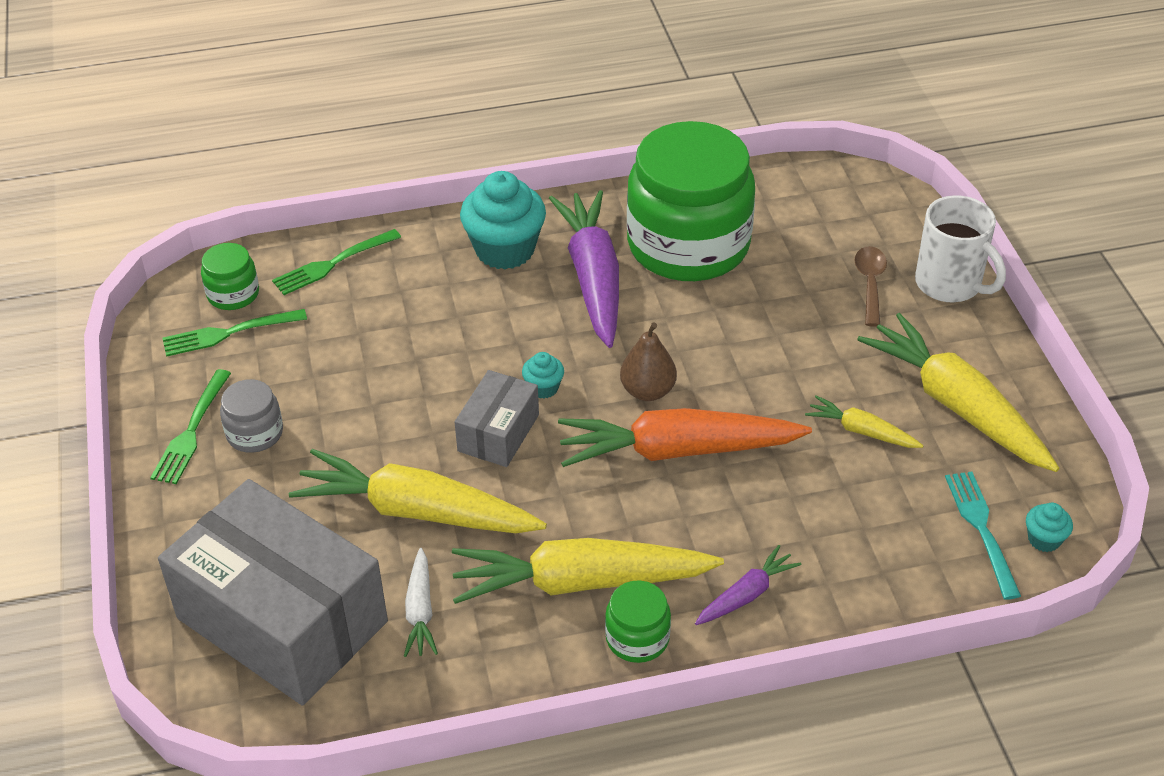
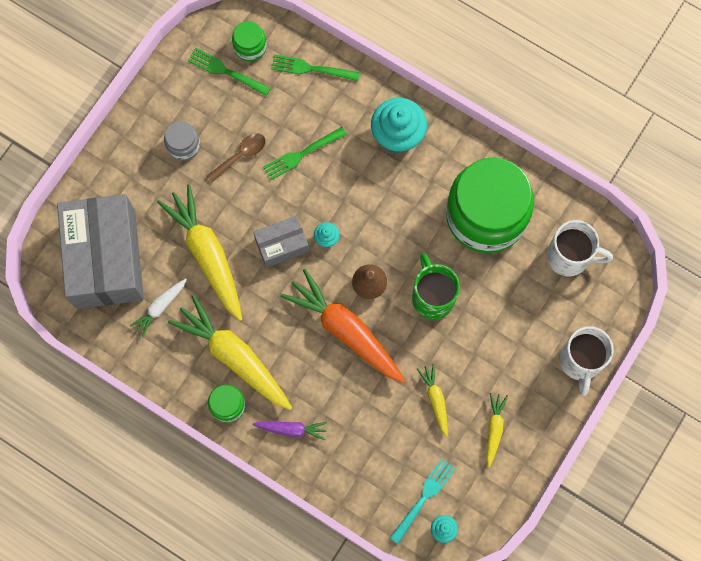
camera: 45 degrees right, 30 degrees up
green fork [150,369,231,484] -> green fork moved to [263,127,347,180]
purple carrot [549,190,619,348] -> none
brown spoon [854,246,887,327] -> brown spoon moved to [207,133,266,183]
yellow carrot [857,313,1059,472] -> yellow carrot [486,393,508,467], size x0.48
none -> green mug [412,253,460,320]
none -> white mug [547,220,613,277]

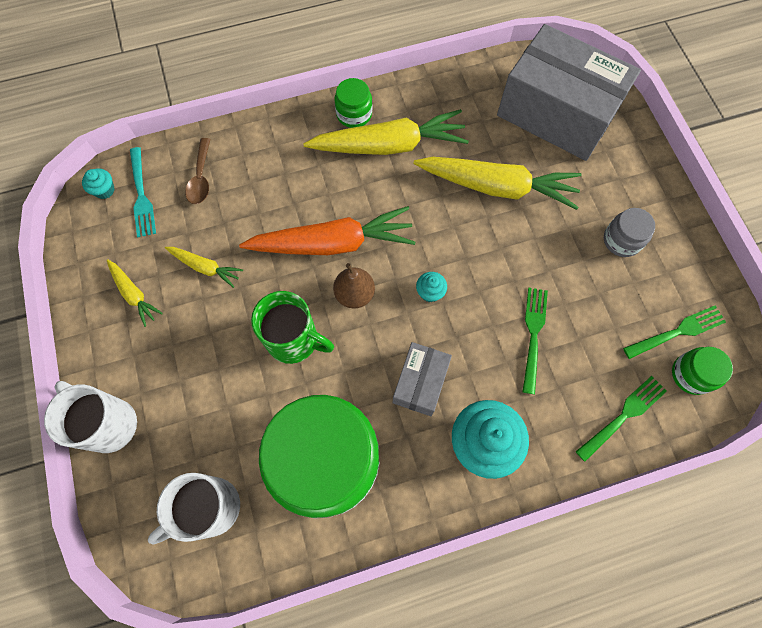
camera: 130 degrees right, 5 degrees down
white carrot [130,278,187,337] -> none
brown spoon [207,133,266,183] -> brown spoon moved to [185,138,210,204]
purple carrot [252,421,327,440] -> none
grey box [253,216,309,268] -> grey box moved to [392,342,452,416]

